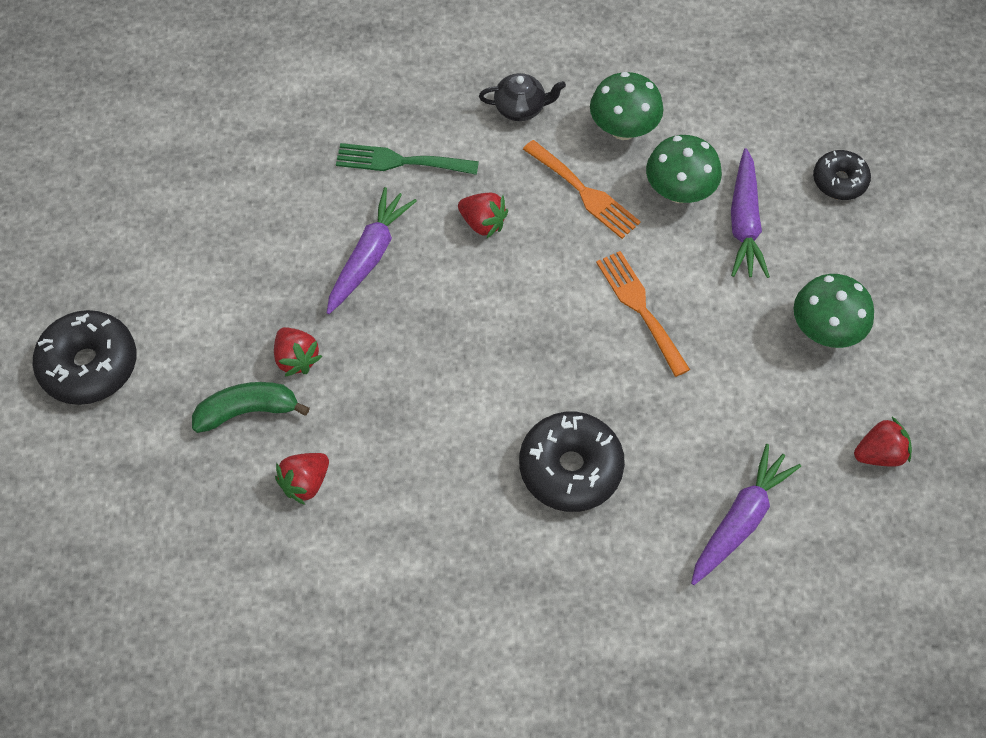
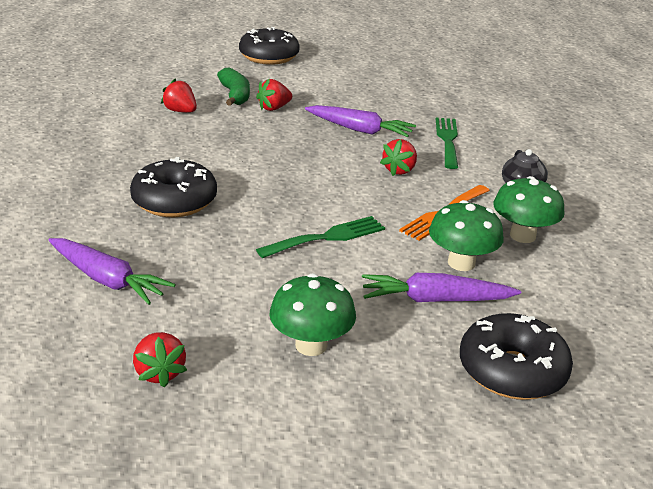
camera: 85 degrees right, 30 degrees down
orange fork [596,251,690,377] -> green fork [256,216,385,258]
black donut [813,150,871,200] -> black donut [460,313,573,400], size x1.66

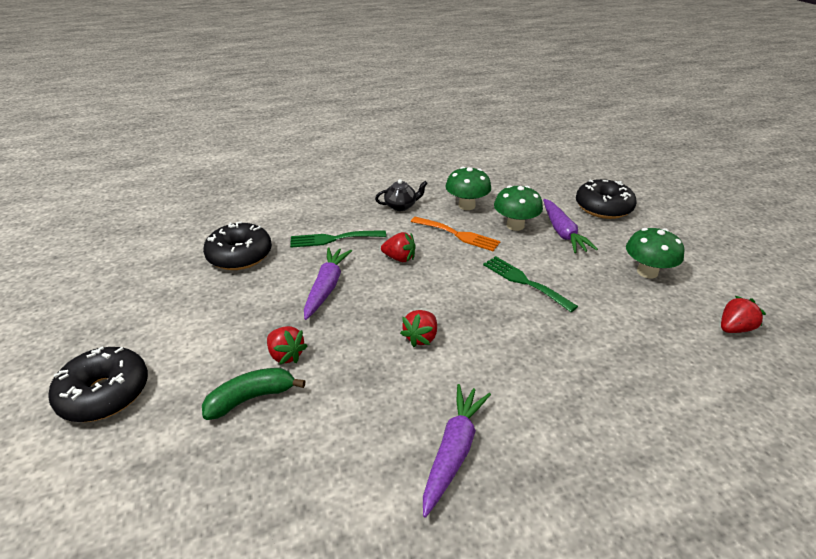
camera: 100 degrees left, 5 degrees up
purple carrot [48,238,176,305] -> purple carrot moved to [423,384,491,518]
black donut [130,157,217,217] -> black donut moved to [203,221,272,270]
red strawberry [161,79,197,113] -> red strawberry moved to [400,310,437,347]

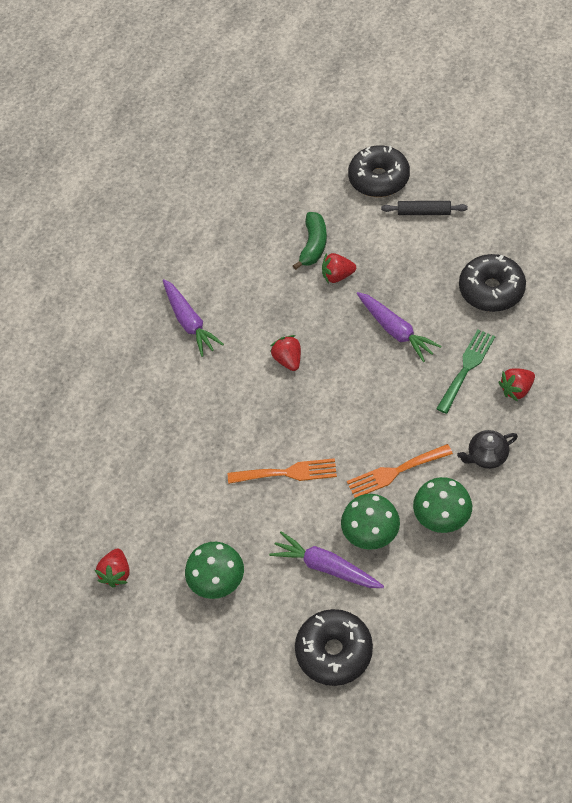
camera: 135 degrees right, 20 degrees up
black teapot [375,179,428,211] -> black teapot turned 45 degrees clockwise [457,430,518,469]
red strawberry [381,232,416,262] -> red strawberry moved to [499,368,535,401]
green fork [483,256,578,312] -> orange fork [228,458,337,484]
none -> black rolling pin [381,201,468,215]

